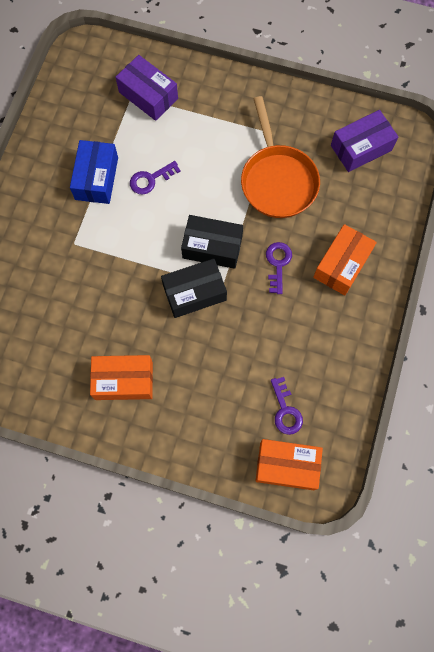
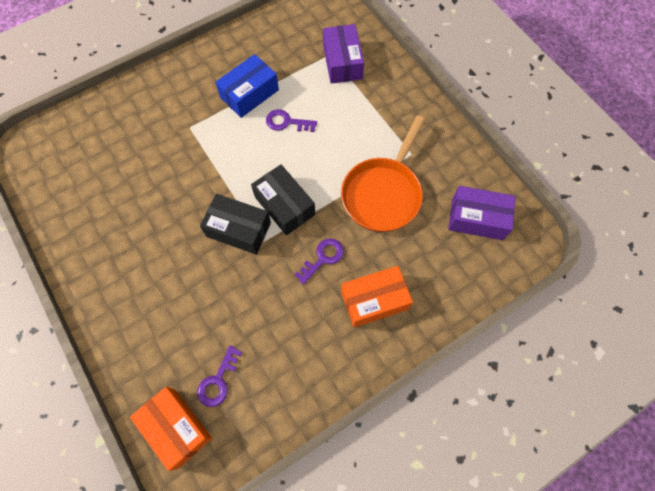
camera: 40 degrees right, 5 degrees down
orange box [90,355,153,400] -> none

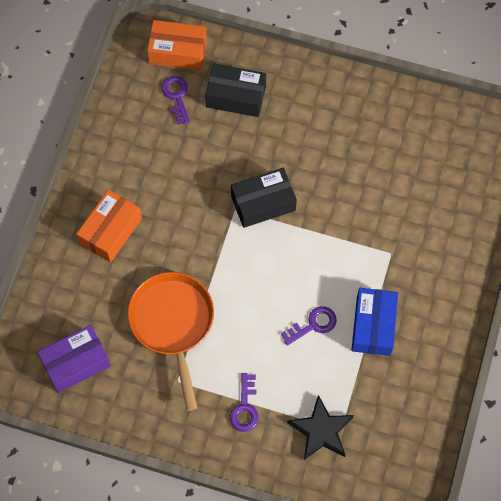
camera: 140 degrees right, 0 degrees up
black box [251,164,315,235] -> black box moved to [205,63,266,117]
purple key [294,238,344,284] -> purple key moved to [230,373,259,432]
purple box [323,24,364,84] -> black star [287,395,354,460]

